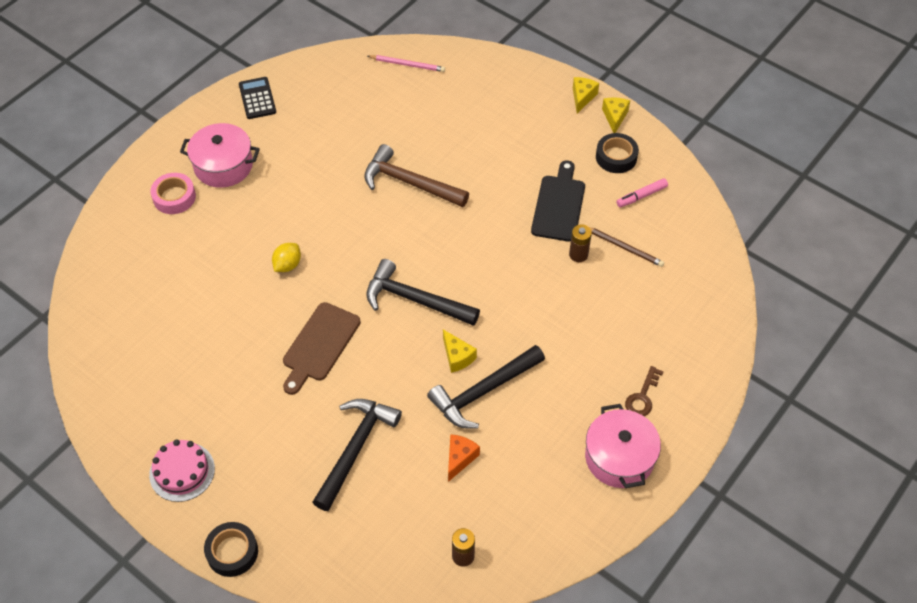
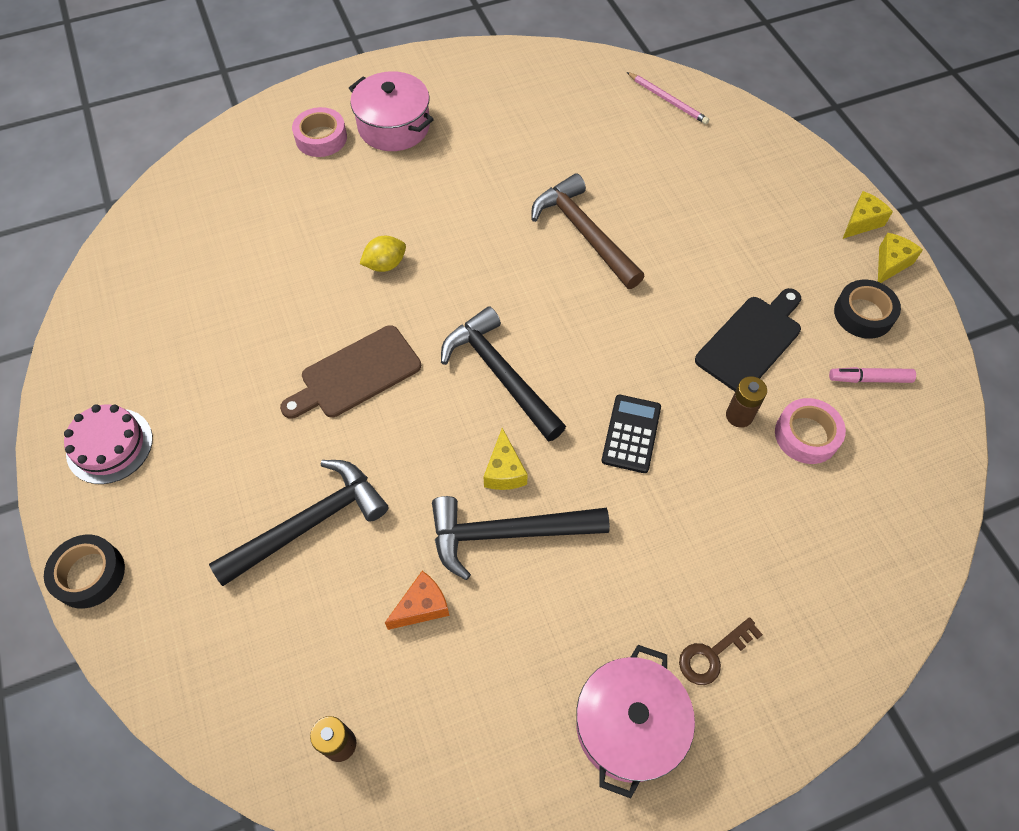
camera: 30 degrees right, 5 degrees up
black calculator [239,77,276,119] -> black calculator moved to [601,395,661,473]
brown pencil [589,227,664,267] -> pink tape [775,398,846,464]

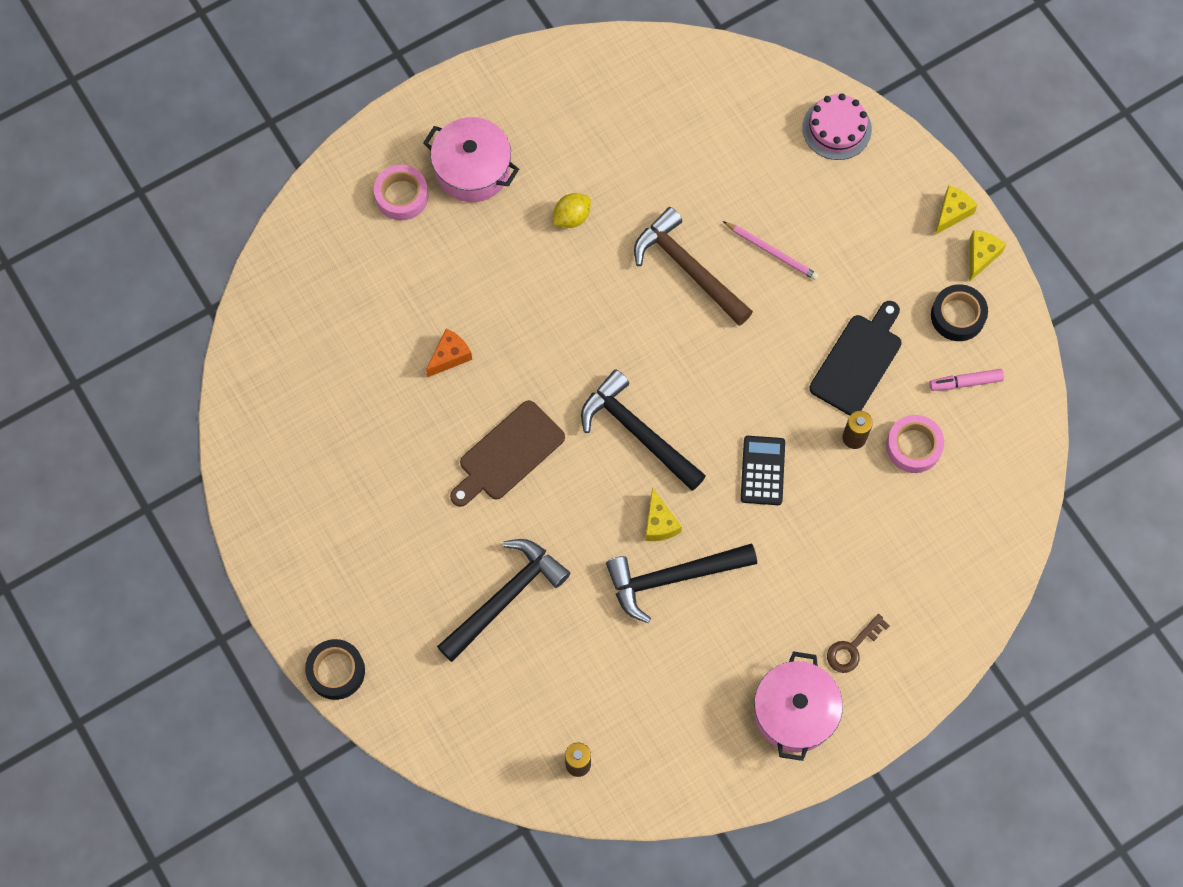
camera: 10 degrees left, 10 degrees up
pink cake [64,404,153,484] -> pink cake moved to [802,93,872,160]
yellow lemon [360,236,406,272] -> yellow lemon moved to [553,193,591,228]
orange cheese [385,571,450,630] -> orange cheese moved to [426,328,472,377]
pink pencil [627,72,709,124] -> pink pencil moved to [723,221,819,280]

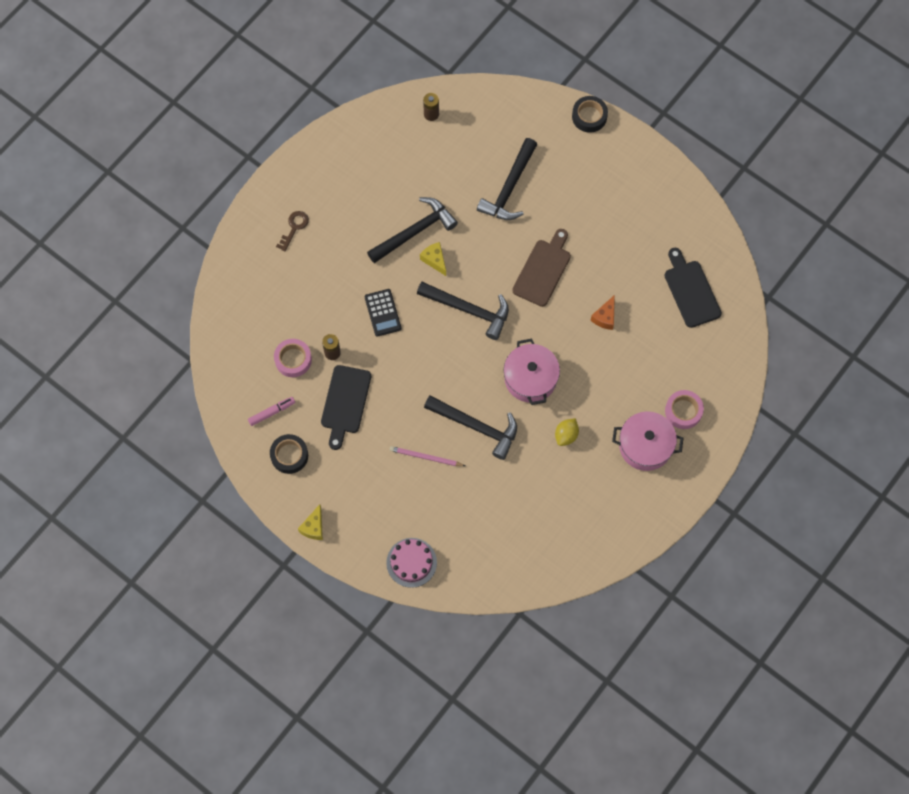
camera: 160 degrees right, 0 degrees up
brown hammer [634,207,753,326] -> black hammer [424,396,517,460]
pink pot [754,651,843,761] -> pink pot moved to [504,339,560,405]
yellow cheese [969,230,1006,282] -> none
none -> black cutting board [664,248,722,328]

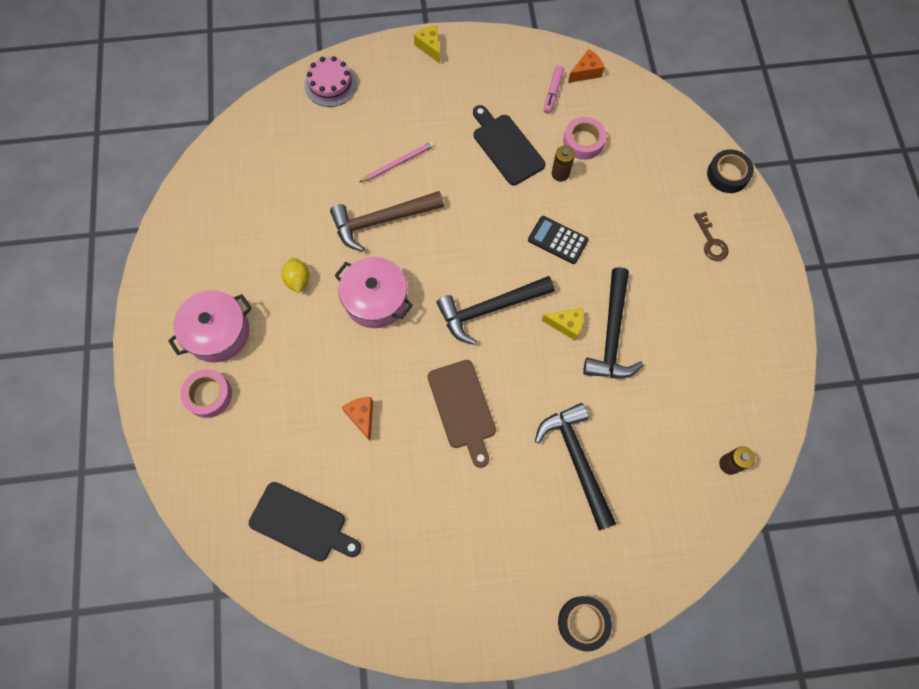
camera: 135 degrees right, 0 degrees up
black tape [270,434,308,474] -> black tape moved to [707,149,754,193]
black hammer [424,396,517,460] -> brown hammer [330,191,444,252]
none -> orange cheese [568,49,604,83]

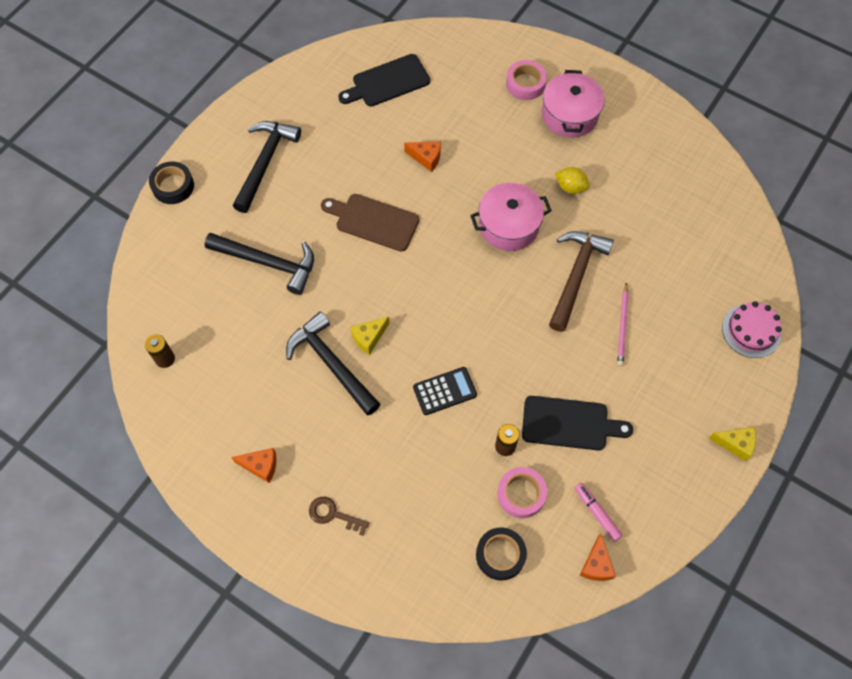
camera: 130 degrees right, 5 degrees down
black hammer [437,276,554,345] -> black hammer moved to [233,121,301,213]
black tape [707,149,754,193] -> black tape moved to [476,527,527,581]
none -> orange cheese [231,448,276,483]

